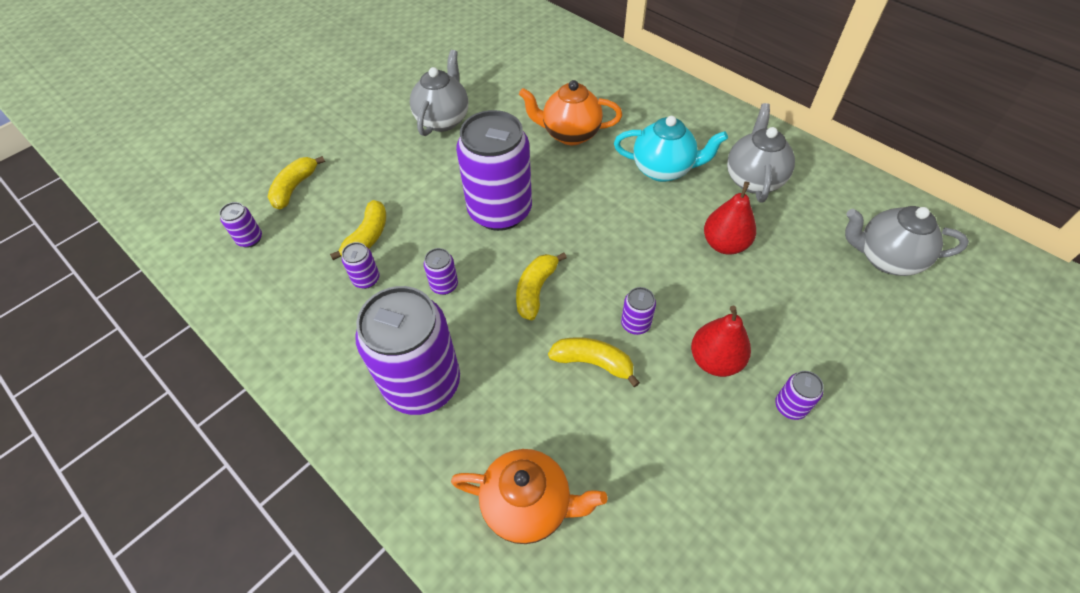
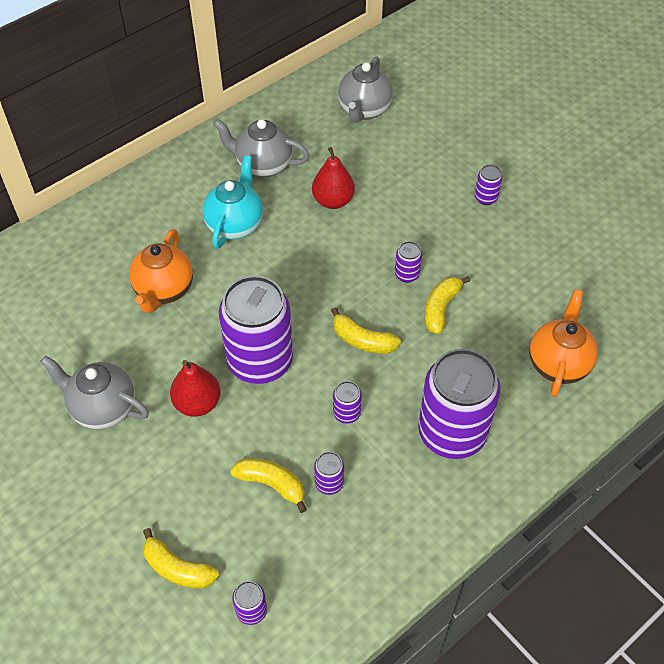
camera: 85 degrees left, 0 degrees up
red pear [691,306,751,377] -> red pear moved to [170,360,221,417]

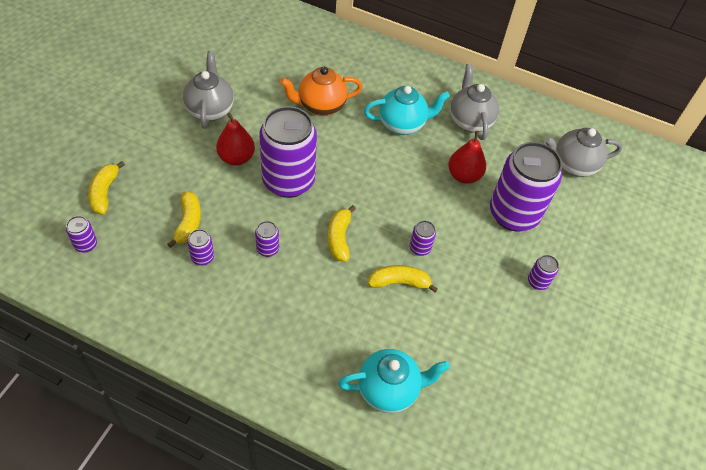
camera: 60 degrees right, 0 degrees up
purple can [418,349,500,459] -> purple can moved to [490,142,562,231]
orange teapot [529,289,598,397] -> turquoise teapot [338,349,450,413]

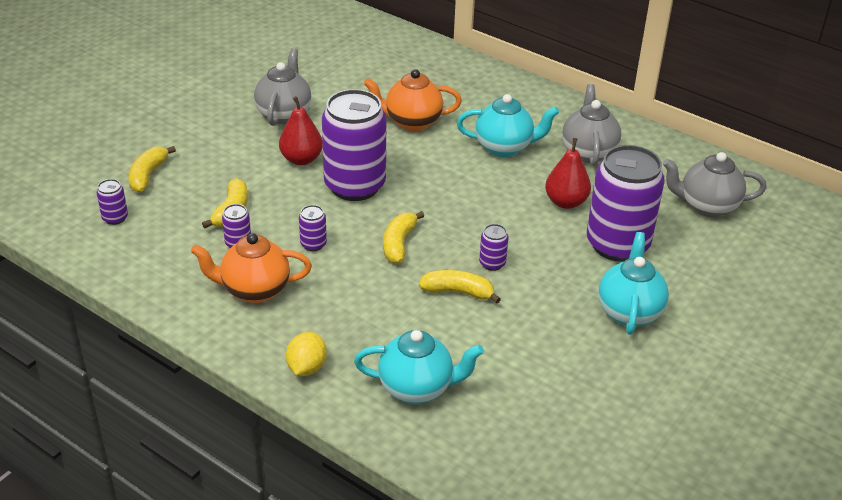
camera: 15 degrees right, 15 degrees down
purple can [528,255,559,290] -> turquoise teapot [598,232,669,335]
none -> orange teapot [191,233,312,303]
none -> yellow lemon [286,332,327,376]

